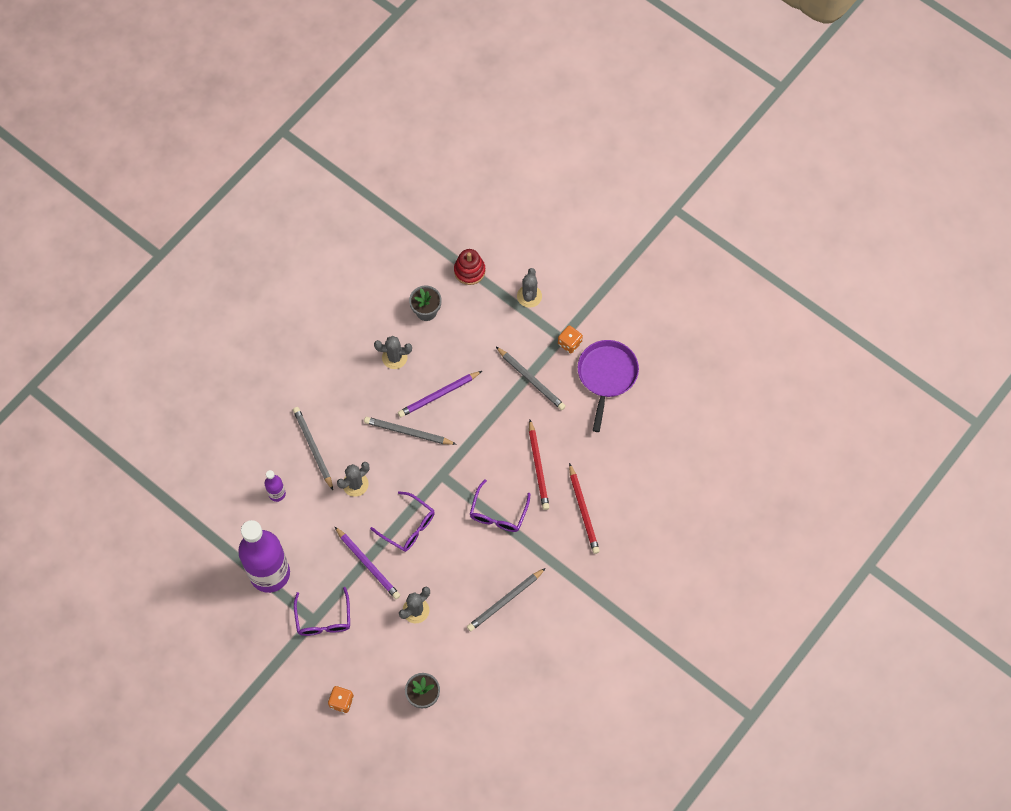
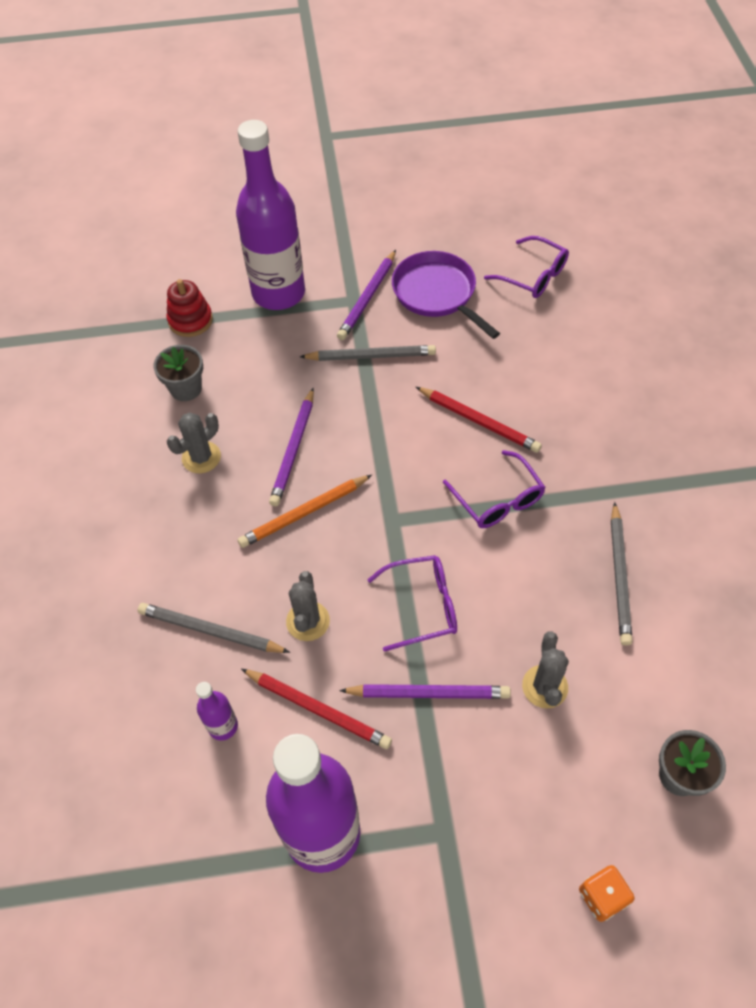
camera: 45 degrees left, 10 degrees down
purple glasses [294,587,350,636] -> purple glasses moved to [484,236,569,298]
grey pencil [364,417,456,445] -> orange pencil [238,475,372,548]
grey cactus [517,268,542,308] -> purple bottle [236,120,305,310]
orange dice [558,325,583,354] -> purple pencil [337,250,396,340]
red pencil [569,463,600,554] -> red pencil moved to [241,669,392,749]

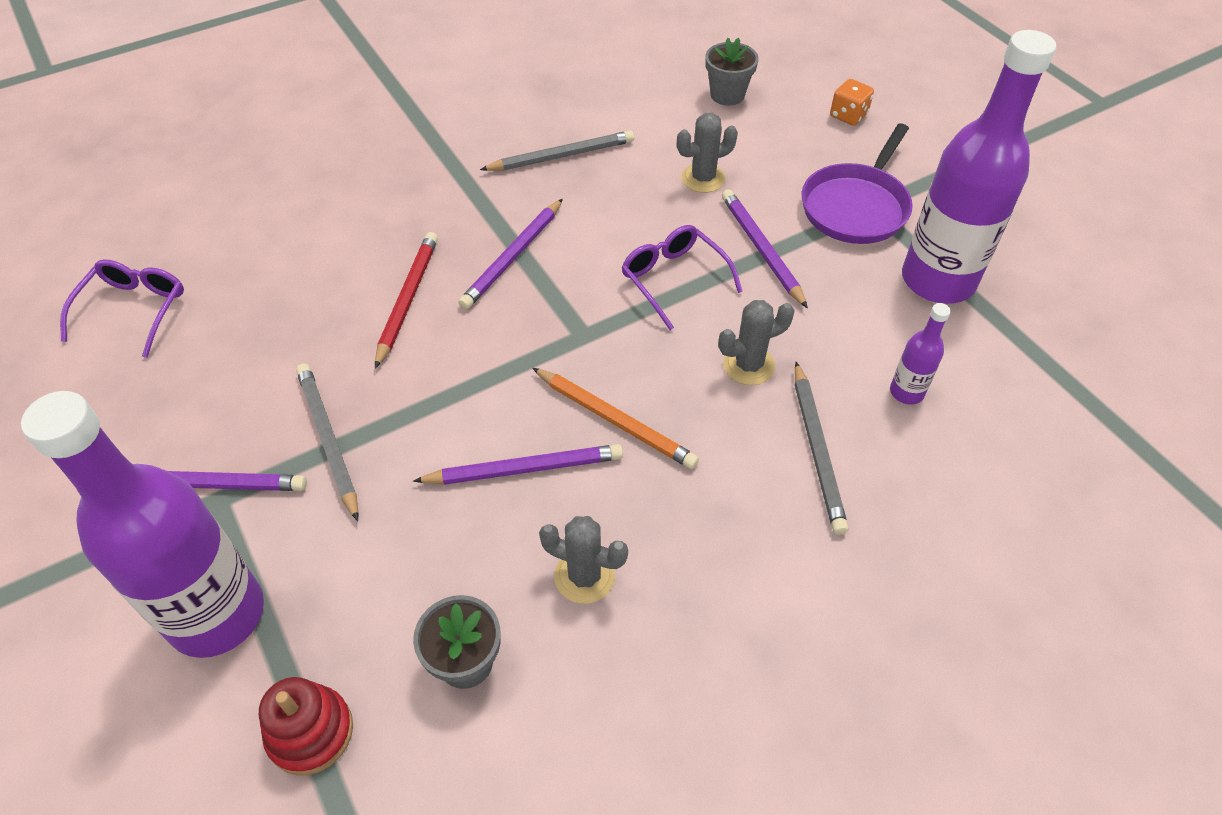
camera: 115 degrees left, 5 degrees down
red pencil [241,669,392,749] -> none
purple pan [392,251,500,339] -> purple pan moved to [802,123,913,244]
purple glasses [443,450,546,528] -> purple pencil [458,199,563,309]

